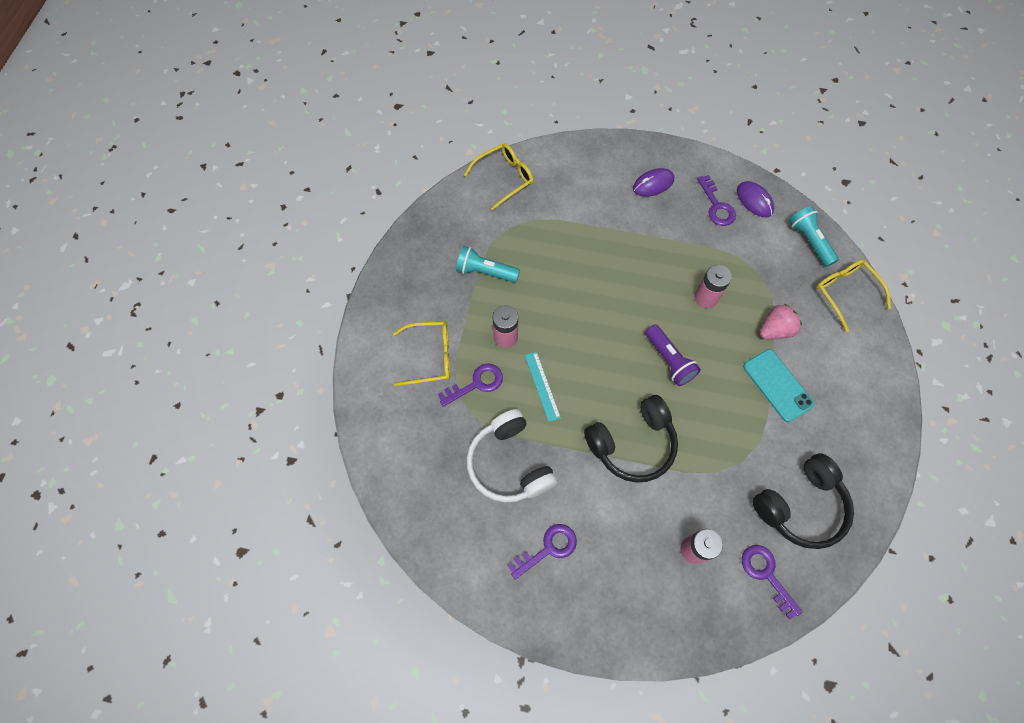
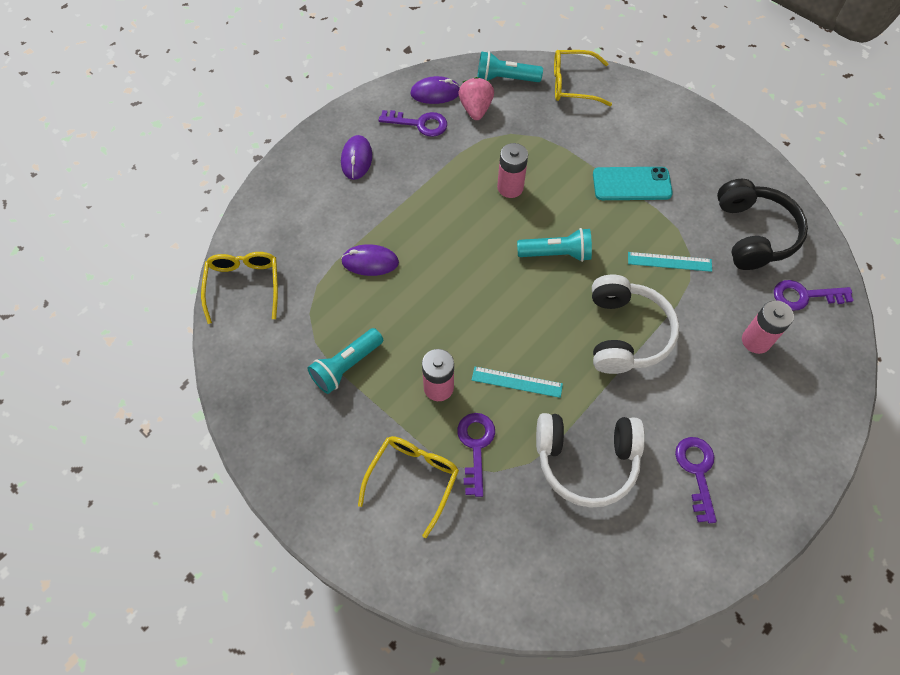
camera: 60 degrees left, 5 degrees down
black headphones [584,395,678,483] -> white headphones [592,275,679,374]
purple flashlight [645,324,701,386] -> turquoise flashlight [517,228,592,262]
pink strawberry [760,304,802,339] -> pink strawberry moved to [459,77,494,120]
none -> purple mouse [341,244,399,276]
none -> turquoise ruler [628,252,712,272]

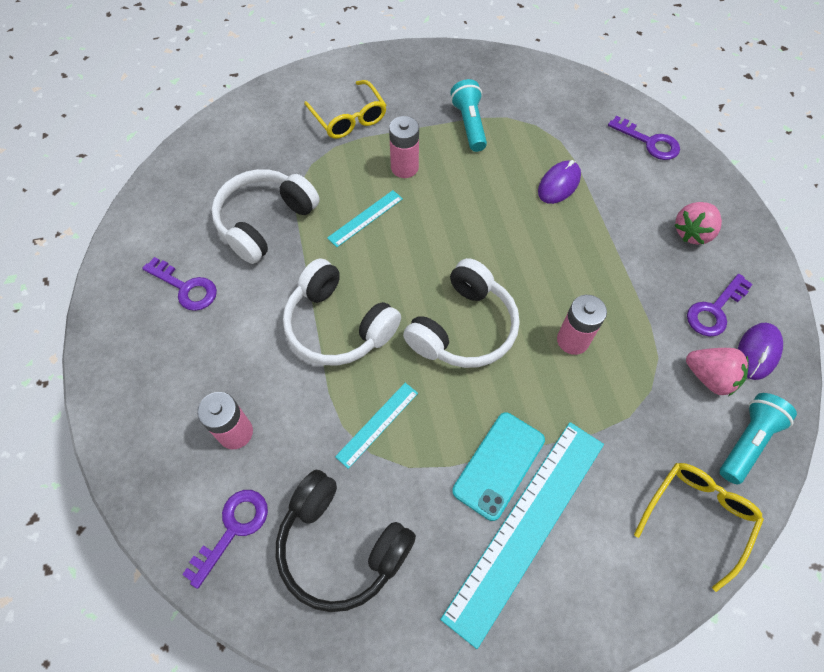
camera: 125 degrees right, 0 degrees up
yellow glasses [201,252,278,324] -> none
purple mouse [341,135,372,180] -> pink strawberry [674,202,722,245]
purple key [457,413,495,497] -> purple key moved to [608,116,680,160]
turquoise flashlight [517,228,592,262] -> white headphones [403,258,520,368]
none -> turquoise ruler [440,422,604,649]

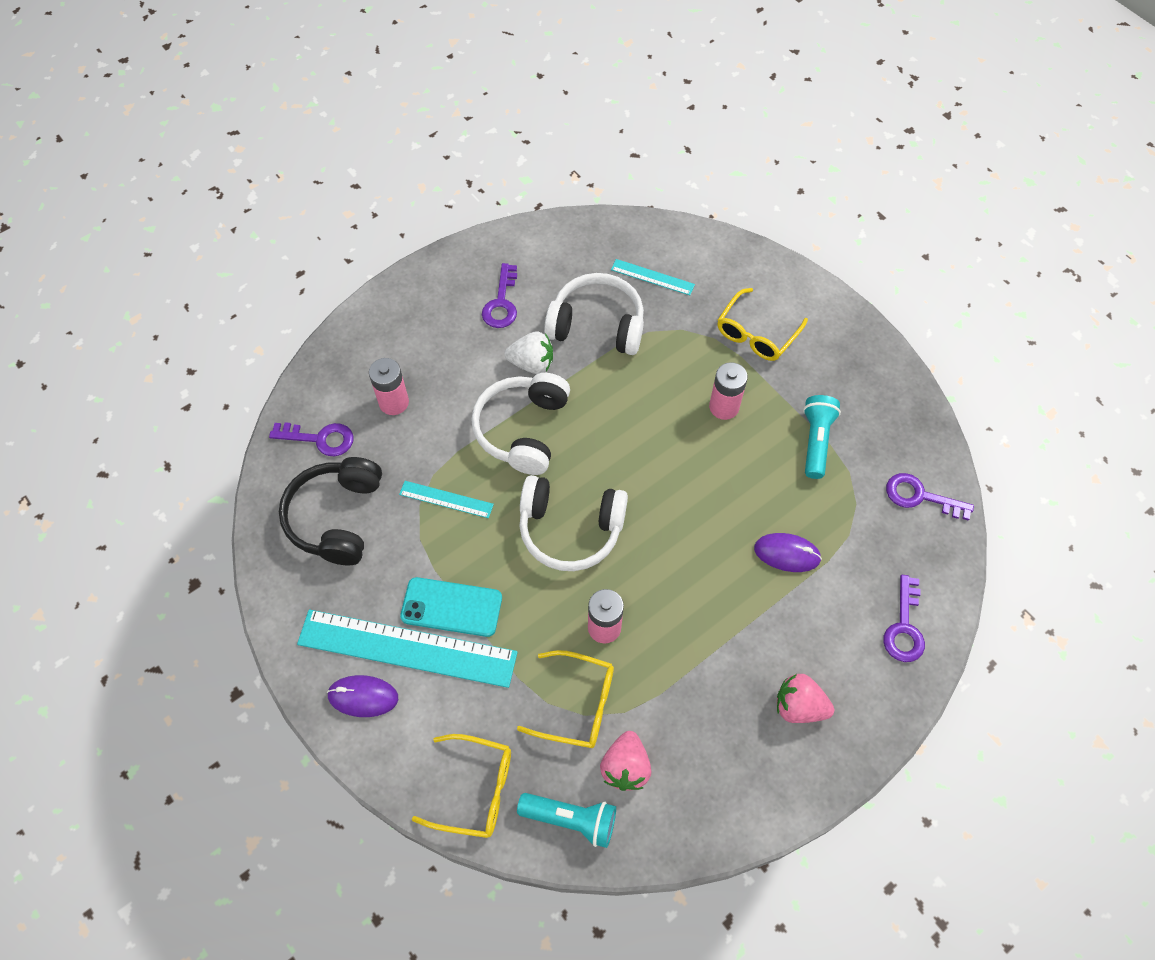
camera: 65 degrees right, 0 degrees up
turquoise ruler [327,190,403,247] -> turquoise ruler moved to [611,259,695,295]
turquoise flashlight [450,79,487,152] -> turquoise flashlight turned 45 degrees counterclockwise [803,395,841,479]
purple key [687,274,753,337] -> purple key moved to [886,473,974,521]
purple mouse [738,323,783,380] -> purple mouse moved to [327,675,398,717]
none -> white strawberry [504,331,553,374]
none -> yellow glasses [517,650,614,748]

